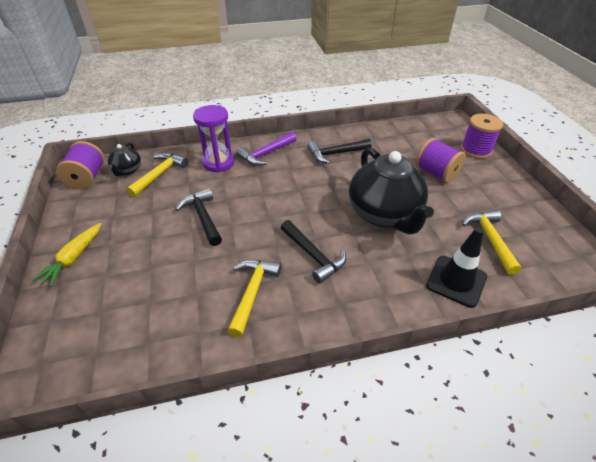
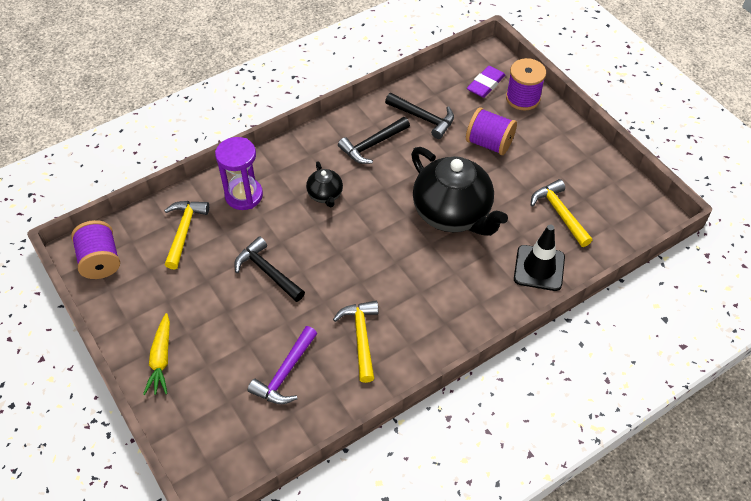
camera: 20 degrees left, 10 degrees up
black teapot [108,142,141,176] -> black teapot moved to [306,161,343,208]
purple hammer [237,132,296,166] -> purple hammer moved to [248,326,317,404]
black hammer [281,220,346,284] -> black hammer moved to [385,93,454,139]
none -> purple eraser [467,66,505,98]

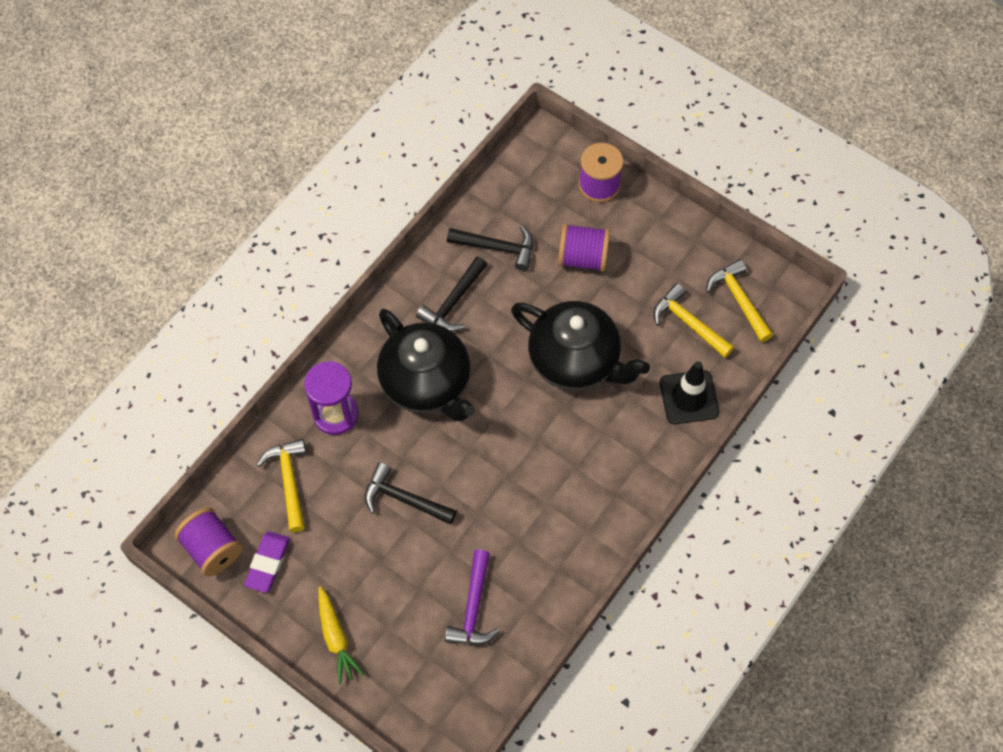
camera: 20 degrees left, 10 degrees up
black teapot [306,161,343,208] -> black teapot [377,309,475,421], size x2.15
yellow hammer [333,301,379,383] -> yellow hammer moved to [706,259,773,342]
purple eraser [467,66,505,98] -> purple eraser moved to [244,531,290,593]

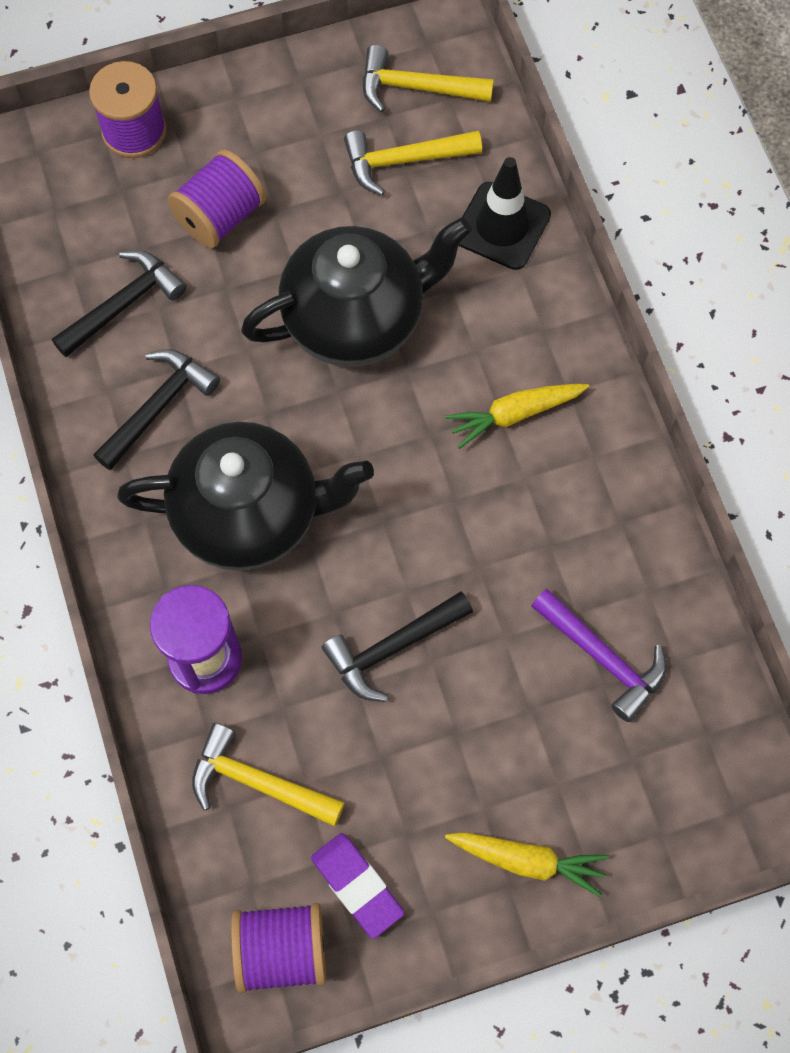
camera: 55 degrees left, 5 degrees up
black hammer [416,256,488,332] -> black hammer turned 120 degrees counterclockwise [93,349,220,470]
none -> yellow carrot [445,384,589,449]

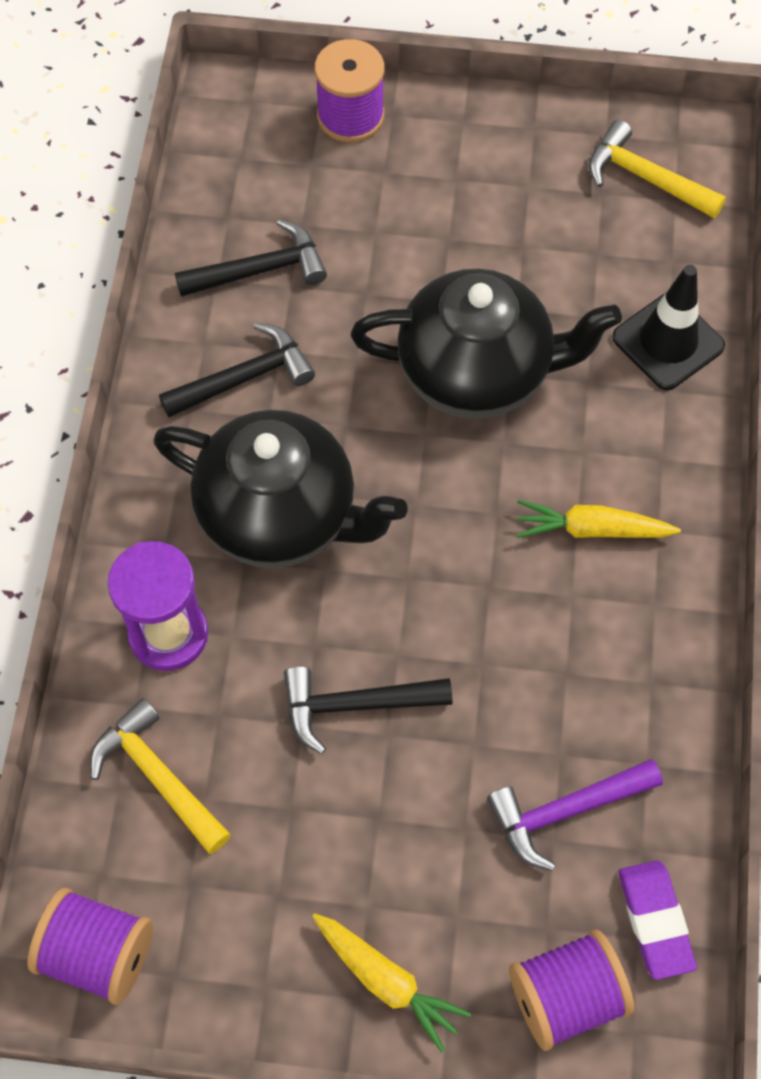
camera: 25 degrees right, 5 degrees down
purple spool [168,150,266,248] -> purple spool moved to [509,930,635,1051]
purple eraser [311,833,404,939] -> purple eraser moved to [618,860,697,980]
yellow hammer [344,130,482,196] -> none
purple hammer [531,589,667,722] -> purple hammer turned 90 degrees clockwise [487,759,663,871]

